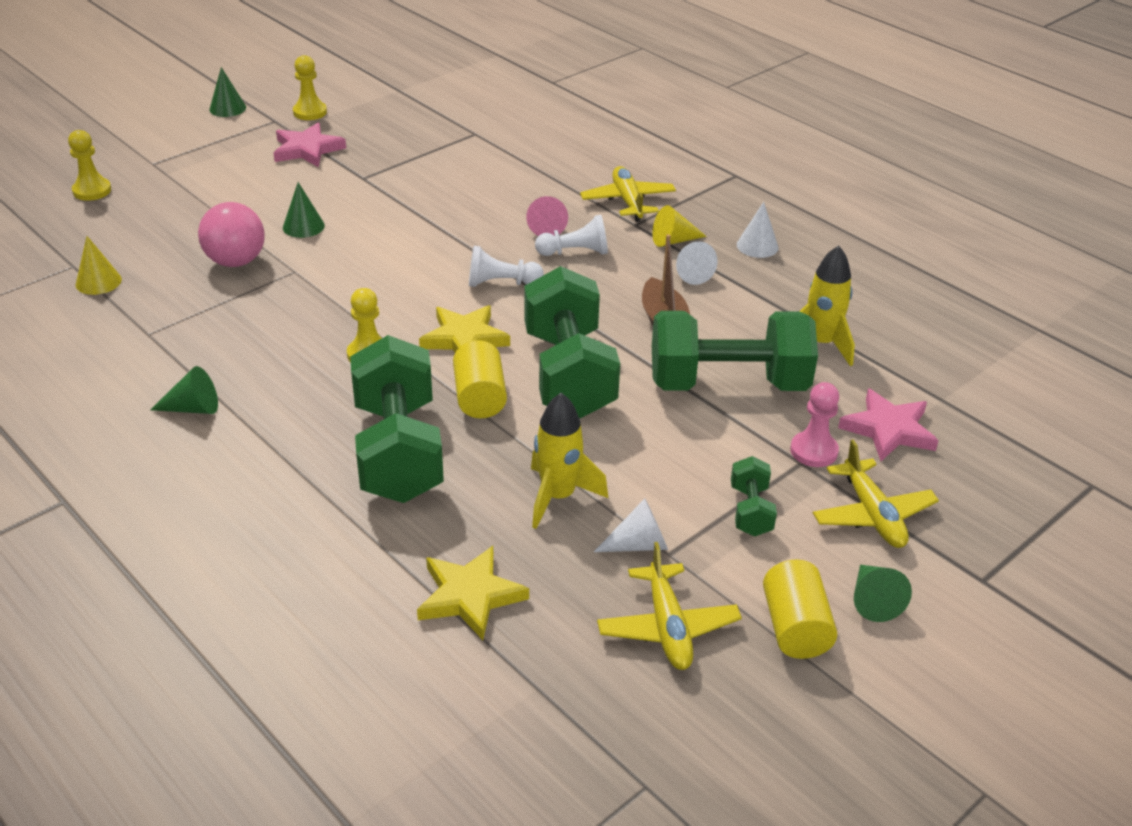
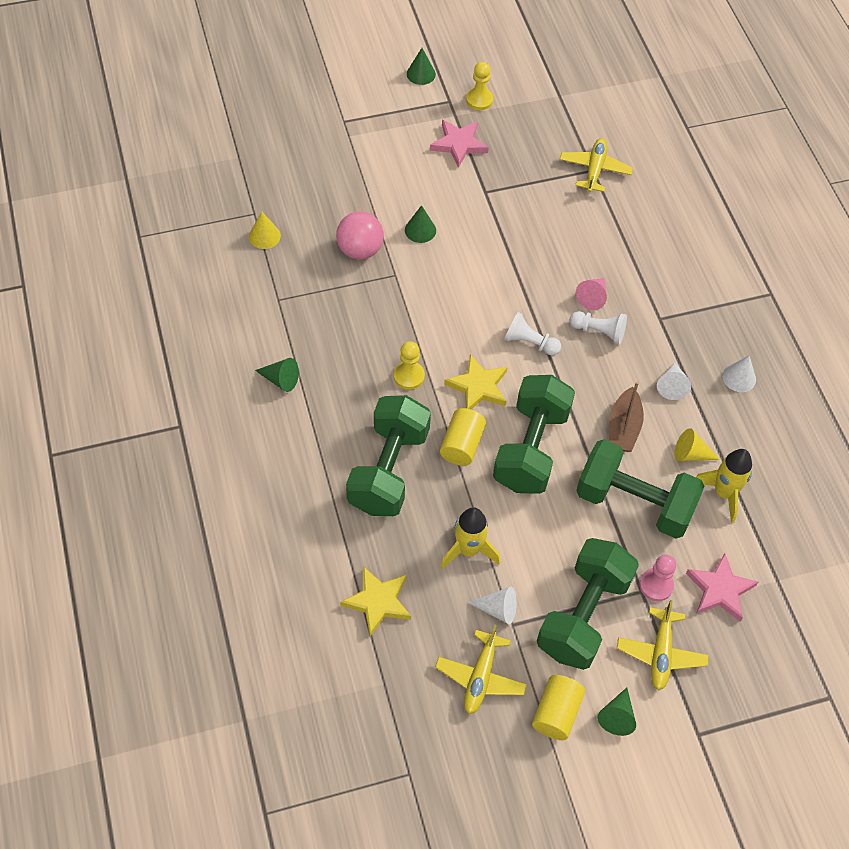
camera: 25 degrees right, 20 degrees up
yellow pawn [68,130,111,201] -> none
yellow plane [580,166,676,222] -> yellow plane moved to [560,138,633,192]
yellow cone [652,205,707,247] -> yellow cone moved to [675,428,721,461]
green dumbbell [731,456,777,537] -> green dumbbell [537,538,639,670], size x2.21

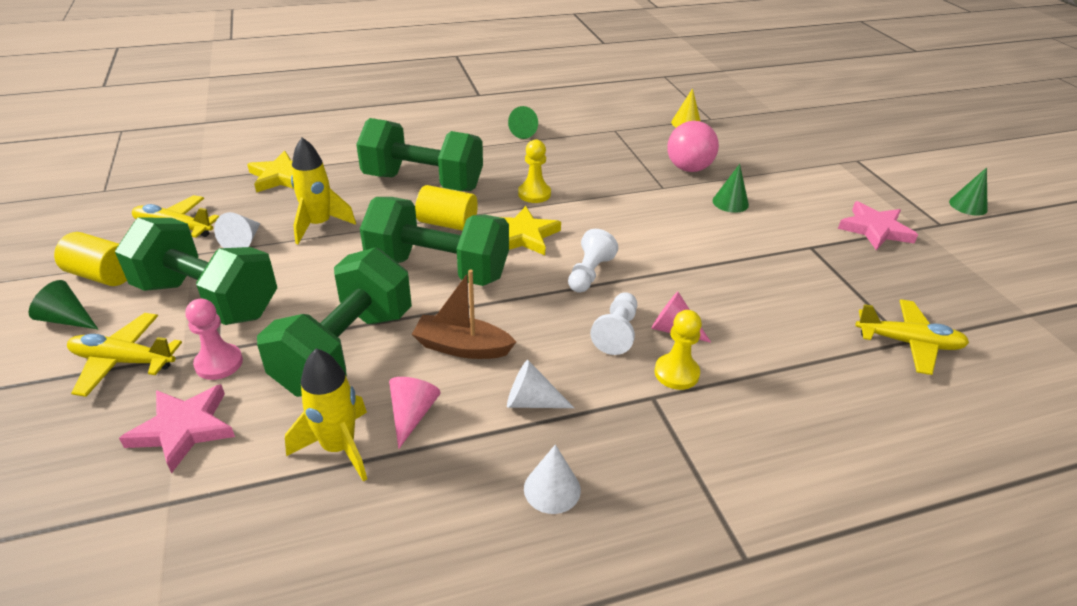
camera: 90 degrees right, 20 degrees down
yellow pawn [466,62,493,110] -> yellow pawn moved to [655,310,702,390]
yellow cone [675,428,721,461] -> pink cone [389,377,441,449]

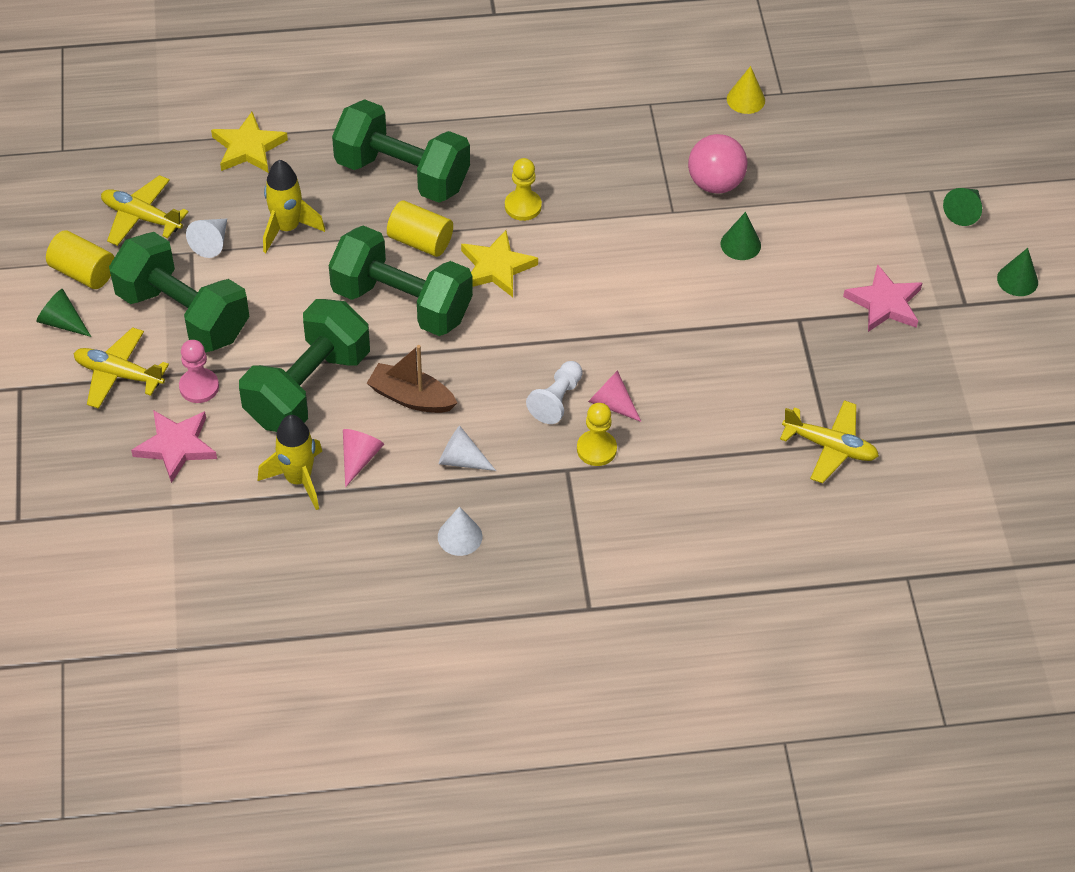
camera: 10 degrees right, 15 degrees up
green cone [508,106,538,139] -> green cone moved to [943,188,982,226]
white pawn [568,229,618,293] -> none

